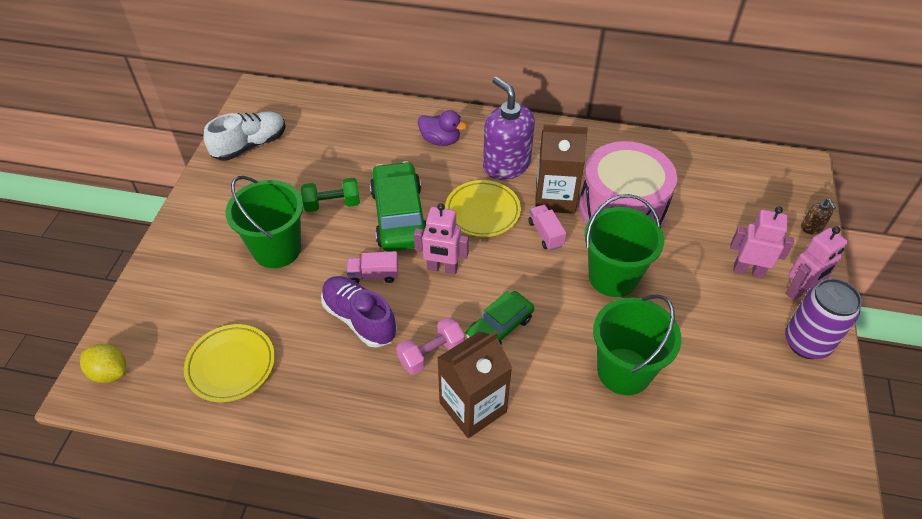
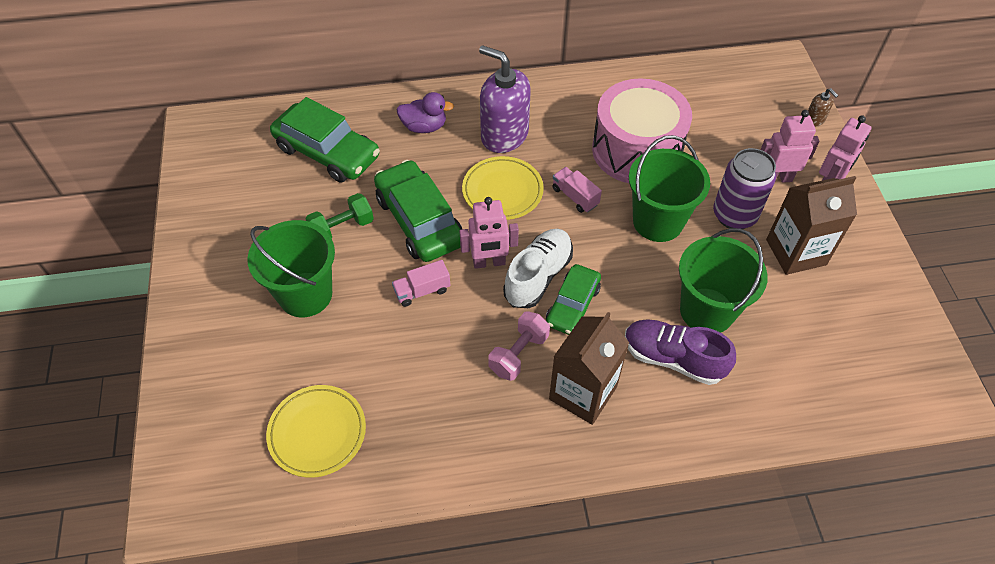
camera: 20 degrees left, 5 degrees up
yellow lemon [80,344,126,383] -> none
white shoe [204,111,286,161] -> white shoe moved to [503,229,573,308]
purple shoe [321,276,397,348] -> purple shoe moved to [625,319,736,385]
brown carton [535,125,588,214] -> brown carton moved to [766,176,857,275]
purple can [785,278,862,359] -> purple can moved to [713,148,776,229]
none -> green car [270,97,380,183]

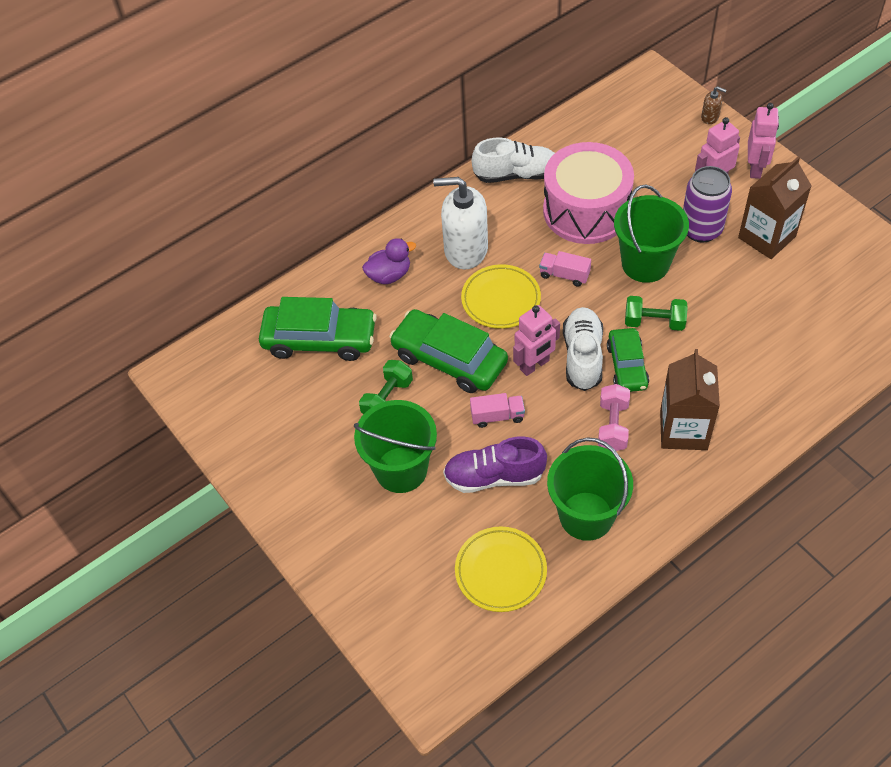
camera: 25 degrees left, 0 degrees up
pink truck [392,260,451,307] -> pink truck turned 135 degrees counterclockwise [470,393,525,428]
purple soap dispenser [479,45,531,153] -> white soap dispenser [433,177,488,269]
purple shoe [625,319,736,385] -> purple shoe moved to [443,436,547,493]
green bucket [679,228,768,333] -> green bucket moved to [547,437,633,541]
none -> white shoe [472,137,555,183]
none -> green dumbbell [625,296,688,331]

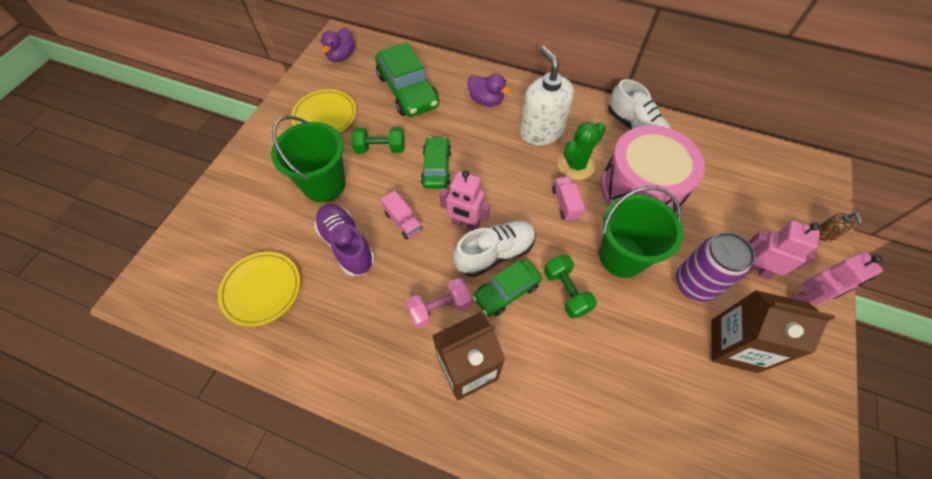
camera: 55 degrees right, 5 degrees up
green car [389,309,508,393] -> green car [421,137,451,189], size x0.62
yellow plate [461,264,541,329] -> yellow plate moved to [291,89,356,133]
green bucket [547,437,633,541] -> none
none -> purple duck [321,28,355,62]
none -> green cactus [558,122,606,180]

